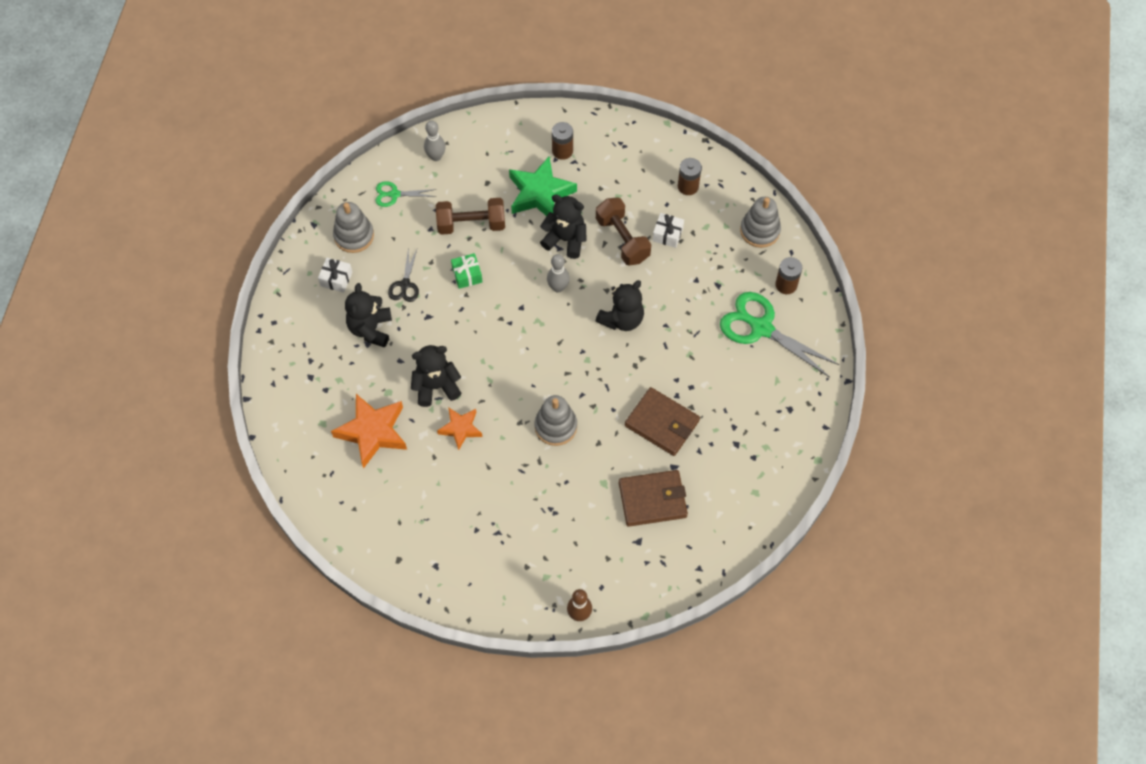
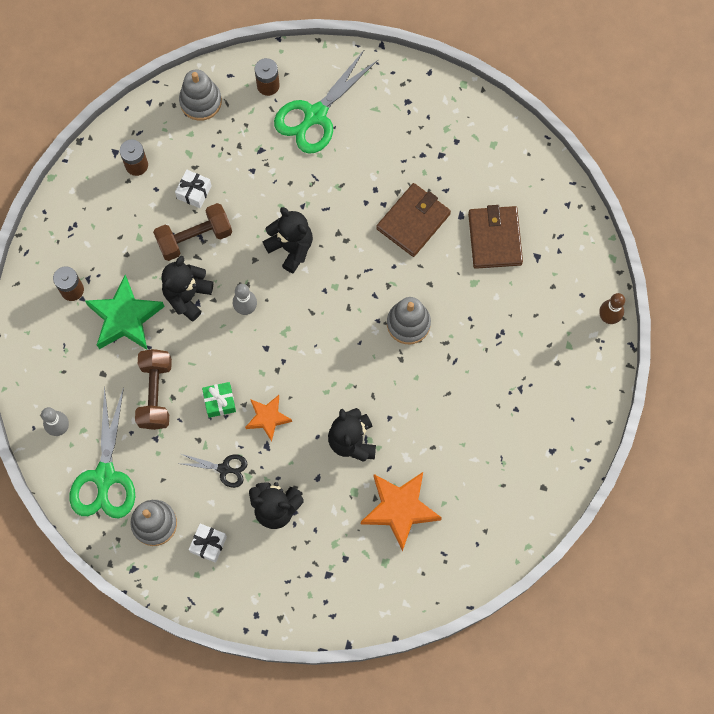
camera: 85 degrees left, 10 degrees up
green scissors [375,181,436,207] -> green scissors [70,386,135,519], size x1.94
orange star [437,407,482,450] -> orange star moved to [245,395,292,442]

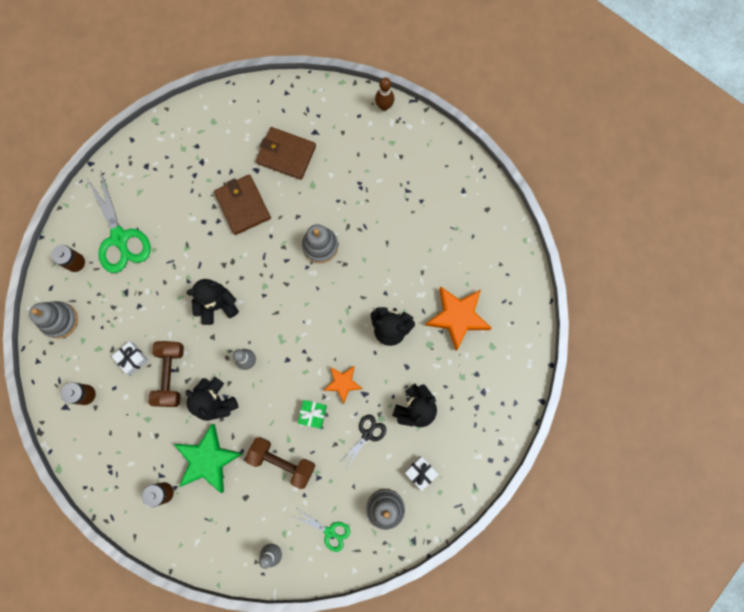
camera: 65 degrees left, 5 degrees up
green scissors [70,386,135,519] -> green scissors [293,509,350,552], size x0.52

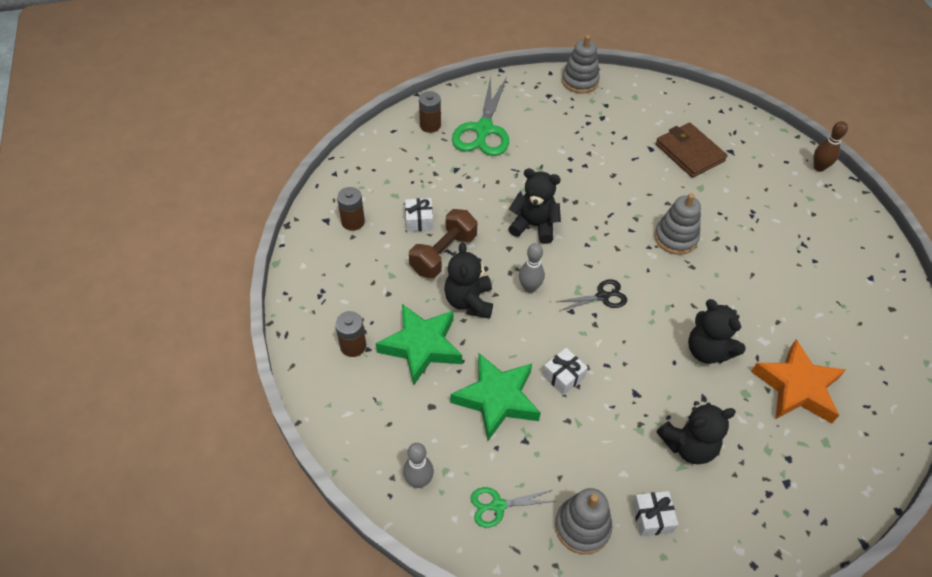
camera: 35 degrees right, 25 degrees down
grey stacking toy [29,301,78,339] -> grey stacking toy moved to [562,35,600,93]
brown wallet [214,174,271,235] -> none
brown dumbbell [245,437,315,489] -> green star [450,353,541,441]
green scissors [293,509,350,552] -> green scissors turned 105 degrees clockwise [470,487,556,528]
green gift [298,400,327,429] -> white gift [542,348,588,395]
orange star [324,366,363,404] -> none
black scissors [341,414,386,468] -> black scissors moved to [557,279,627,311]

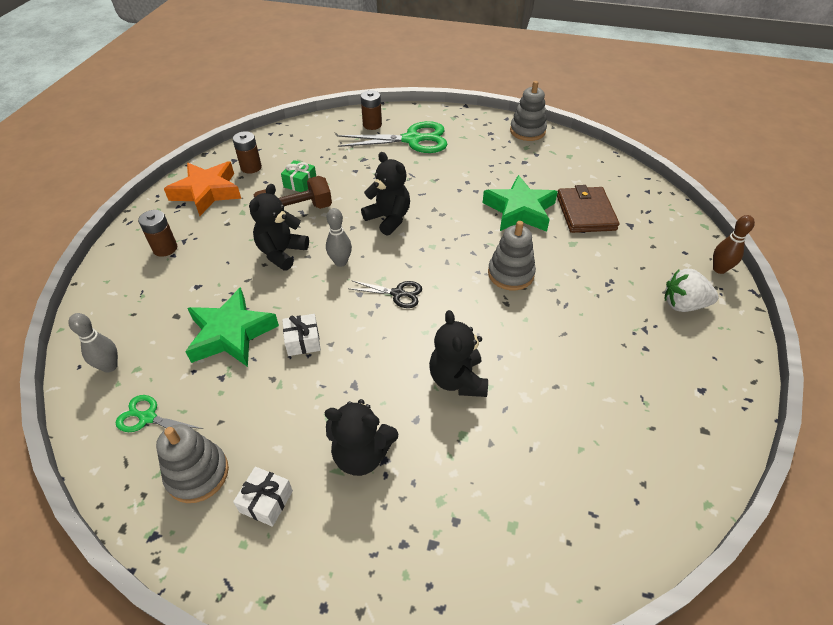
camera: 30 degrees right, 5 degrees down
green star [376,304,462,386] -> green star moved to [483,175,558,232]
white gift [405,198,433,232] -> green gift [281,160,316,192]
green scissors [452,76,509,156] -> green scissors turned 135 degrees counterclockwise [338,121,448,153]
orange star [751,340,846,424] -> orange star moved to [164,161,241,216]
none -> white strawberry [665,269,719,312]

